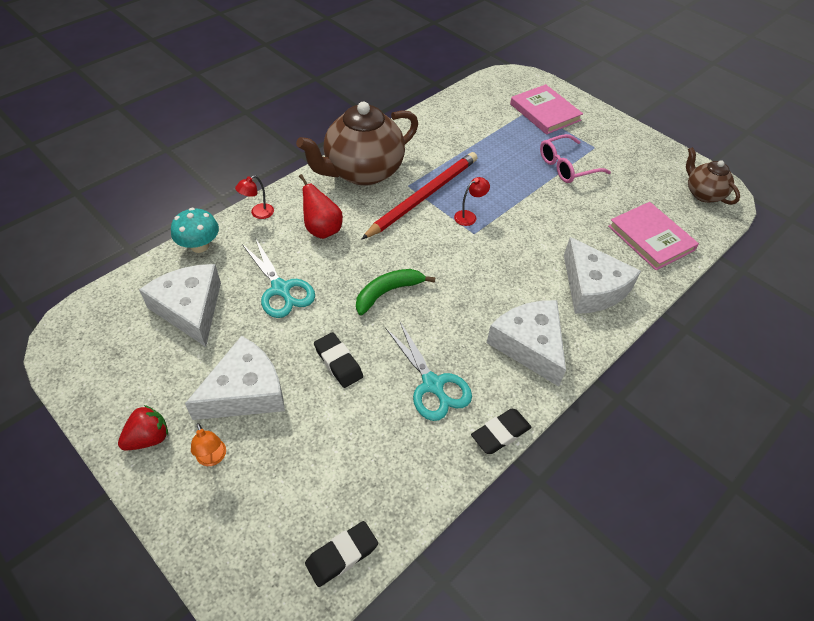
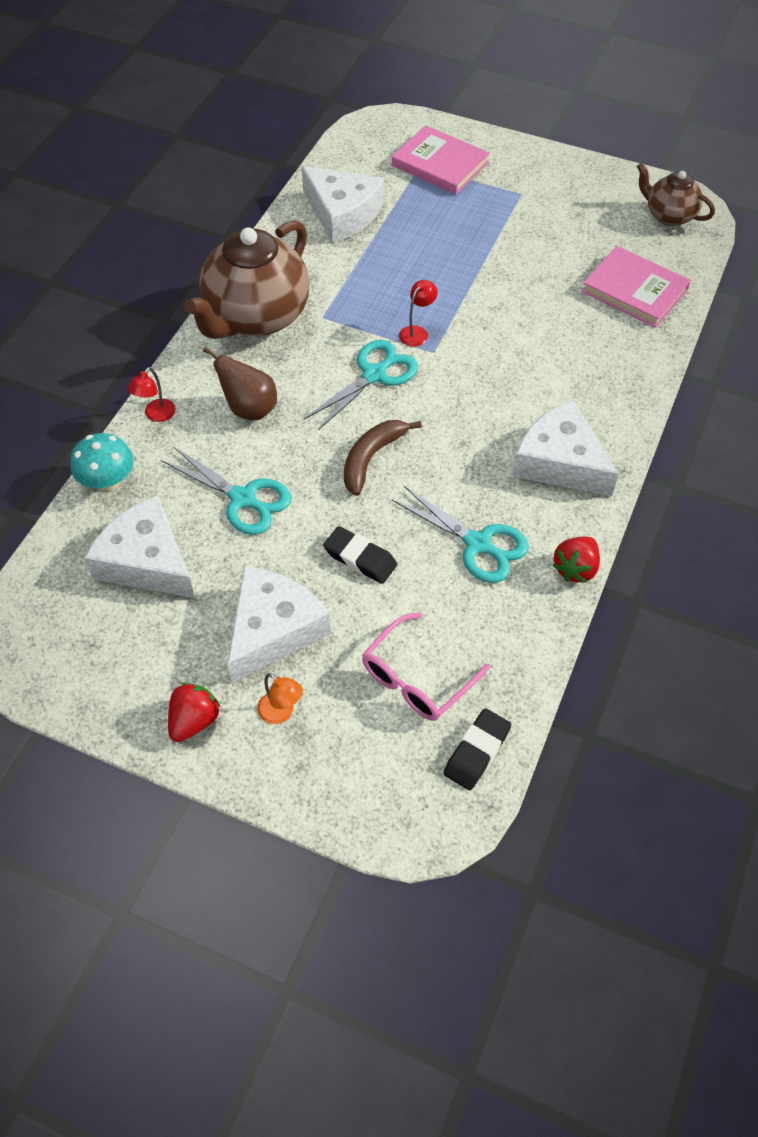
camera: 20 degrees left, 5 degrees up
red pear [299,174,343,239] -> brown pear [203,347,277,420]
green banana [356,269,435,315] -> brown banana [344,420,422,496]
red pencil [361,152,477,240] -> none
black eraser [471,409,532,454] -> red strawberry [553,537,600,583]
pink glasses [540,134,611,183] -> pink glasses moved to [362,613,490,721]
white cheese [564,237,641,314] -> white cheese moved to [301,166,384,243]
none -> turquoise scissors [304,340,418,430]

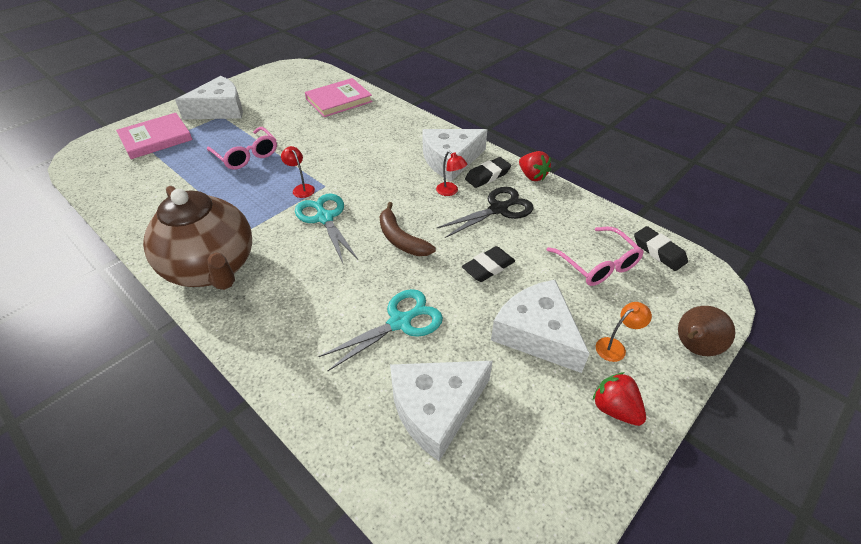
camera: 70 degrees left, 10 degrees down
turquoise mushroom [70,433,134,491] -> none
red lamp [127,367,176,422] -> red lamp moved to [436,151,467,196]
brown pear [203,347,277,420] -> brown pear moved to [678,306,735,356]
white cheese [301,166,384,243] -> white cheese moved to [175,76,243,119]
turquoise scissors [392,486,529,583] -> black scissors [437,187,533,238]
brown teapot [637,163,715,226] -> none
none -> pink glasses [207,127,277,170]
none -> black eraser [465,157,511,188]

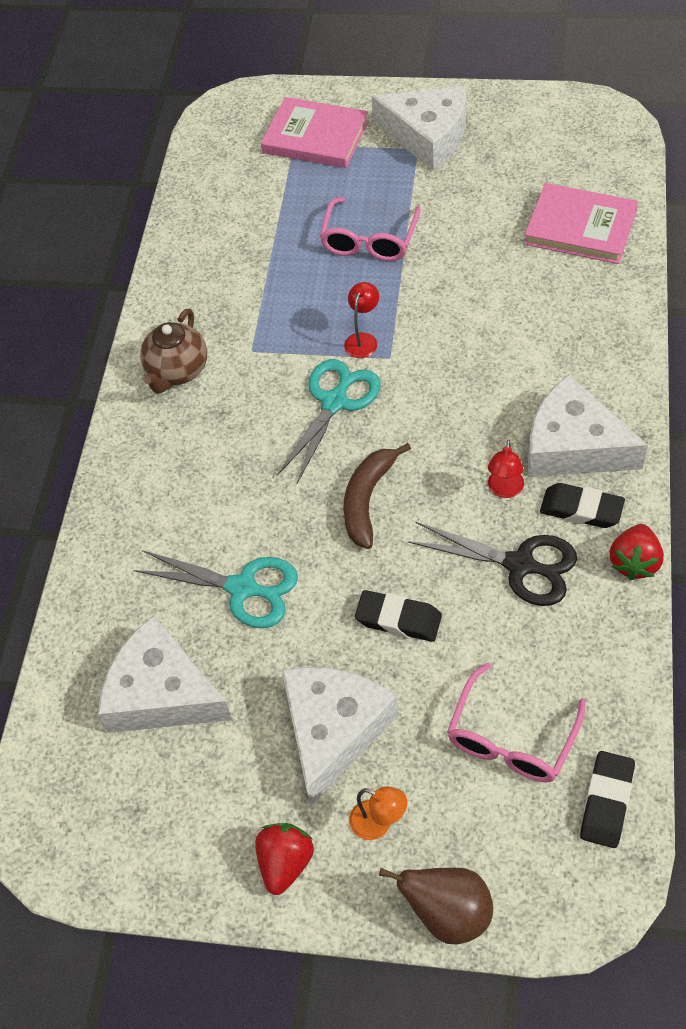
camera: 60 degrees right, 10 degrees up
brown teapot [143,186,252,290] -> brown teapot [140,309,207,394], size x0.53

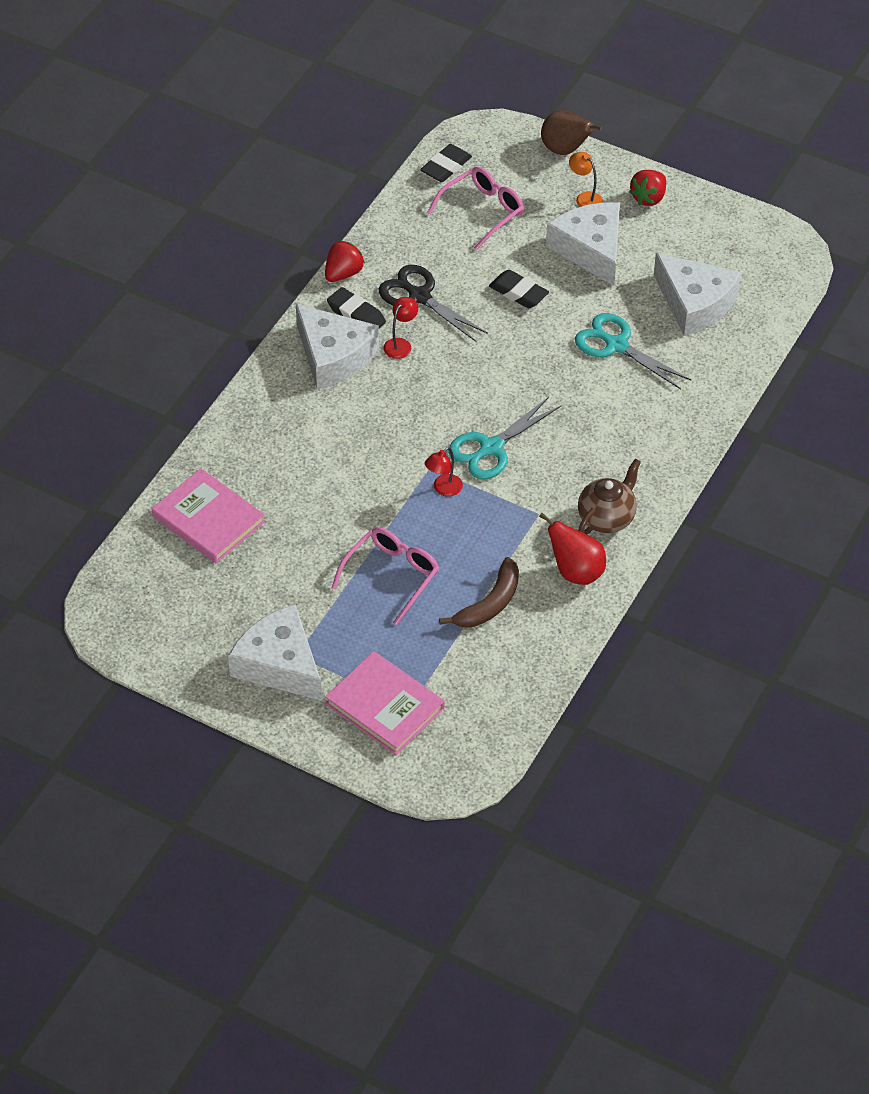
camera: 165 degrees left, 5 degrees down
white cheese [282,667,399,805] -> white cheese turned 120 degrees clockwise [546,202,620,286]
brown banana [343,443,411,549] -> brown banana moved to [439,557,519,627]
none -> red pear [539,513,606,585]

